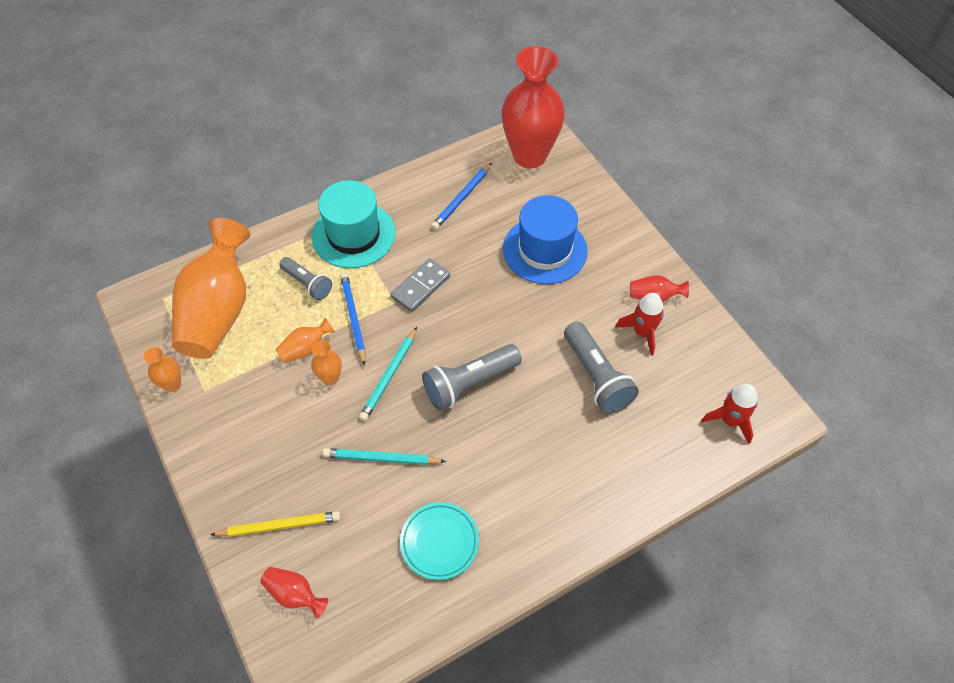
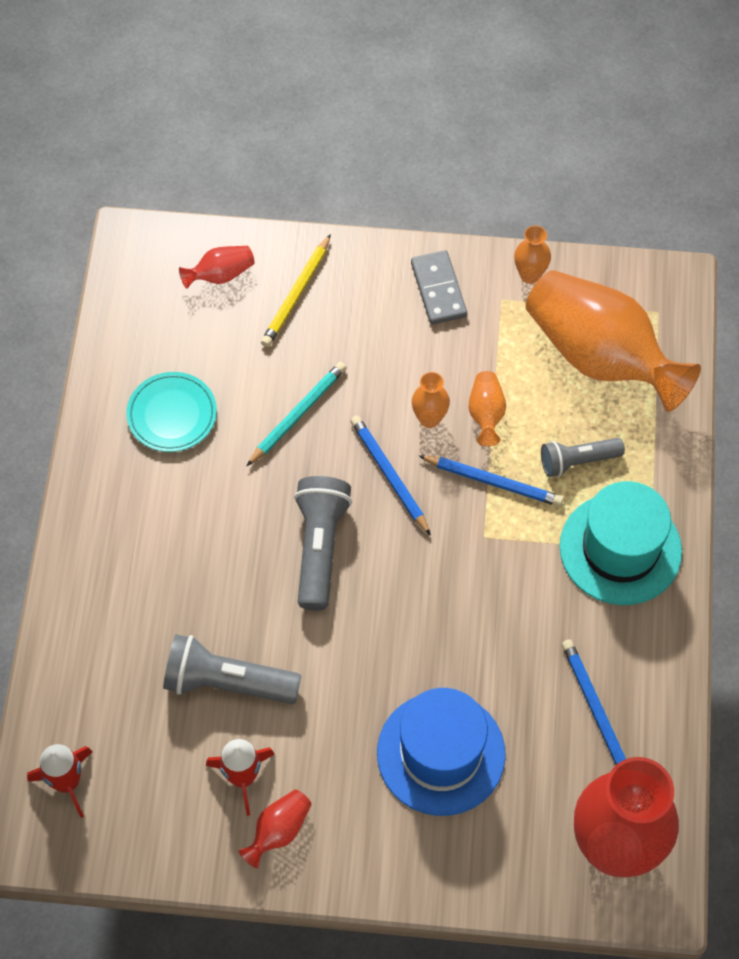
camera: 125 degrees right, 5 degrees up
turquoise pencil [359,327,417,421] -> blue pencil [350,415,431,536]
grey domino [391,258,450,312] -> grey domino moved to [411,250,467,325]

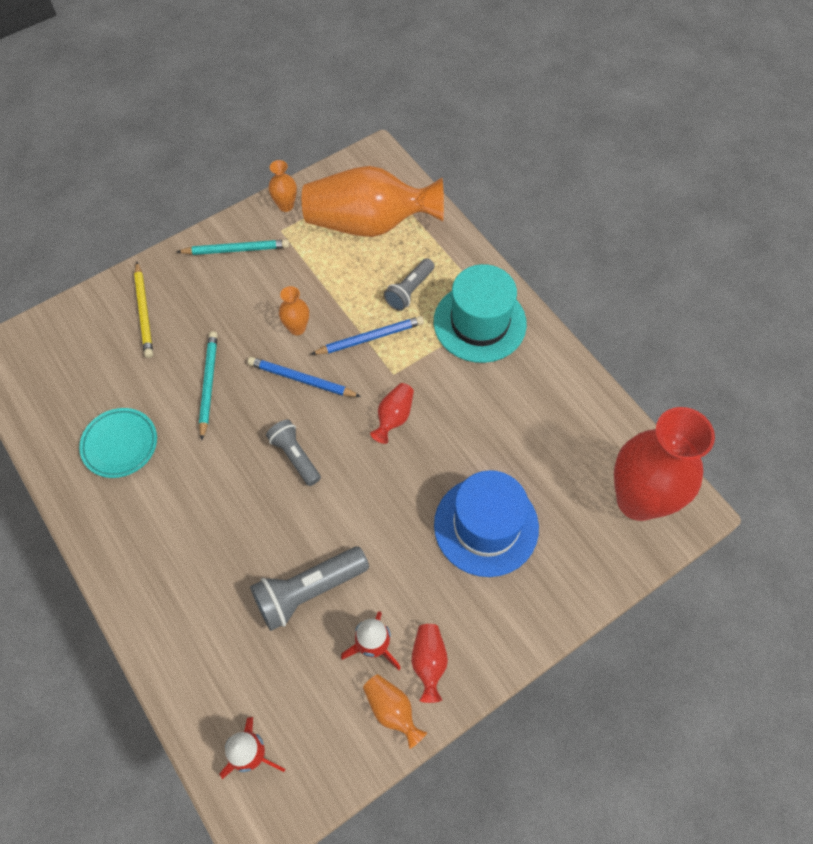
camera: 40 degrees left, 0 degrees up
red vase [179,246,254,289] -> red vase moved to [370,383,414,444]
grey flashlight [294,476,352,611] -> grey flashlight [266,419,321,486], size x0.64
grey domino [411,250,467,325] -> turquoise pencil [177,240,289,255]
orange vase [469,371,506,446] -> orange vase moved to [363,674,427,749]
blue pencil [562,639,626,765] -> none

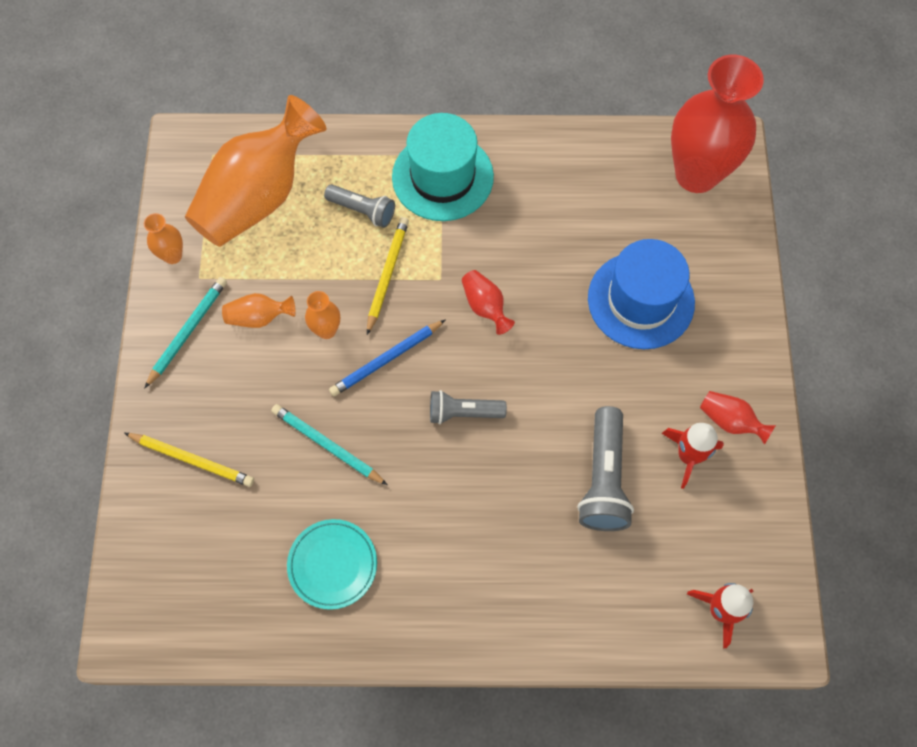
camera: 55 degrees left, 5 degrees up
blue pencil [311,316,424,355] -> yellow pencil [367,217,409,335]
orange vase [363,674,427,749] -> orange vase moved to [222,293,296,328]
grey flashlight [384,258,434,311] -> grey flashlight turned 45 degrees counterclockwise [324,184,395,228]

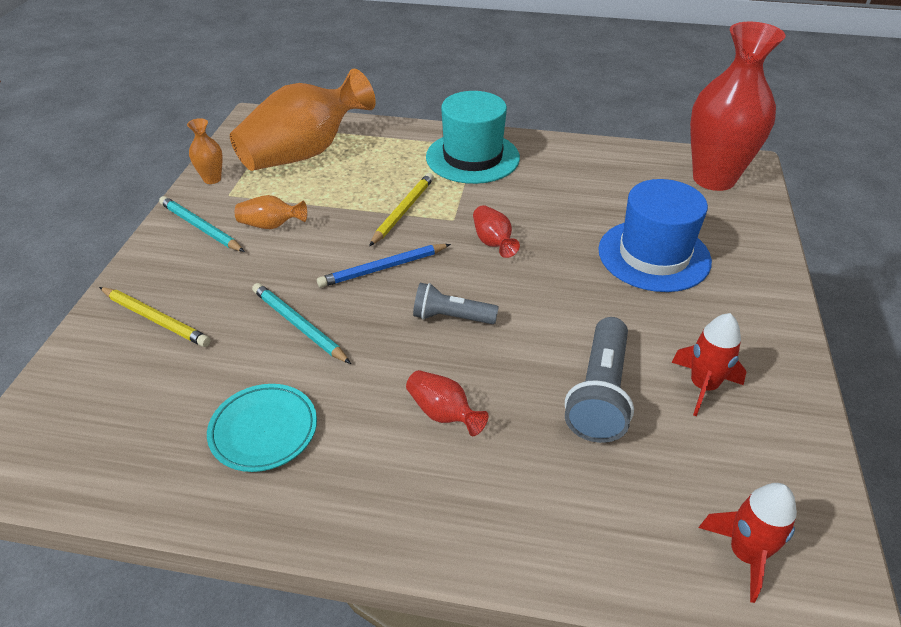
camera: 10 degrees right, 25 degrees down
turquoise pencil [145,277,227,388] -> turquoise pencil turned 90 degrees counterclockwise [159,196,245,252]
orange vase [305,291,340,339] -> none
grey flashlight [324,184,395,228] -> none
red vase [700,391,776,445] -> red vase moved to [406,370,489,436]

